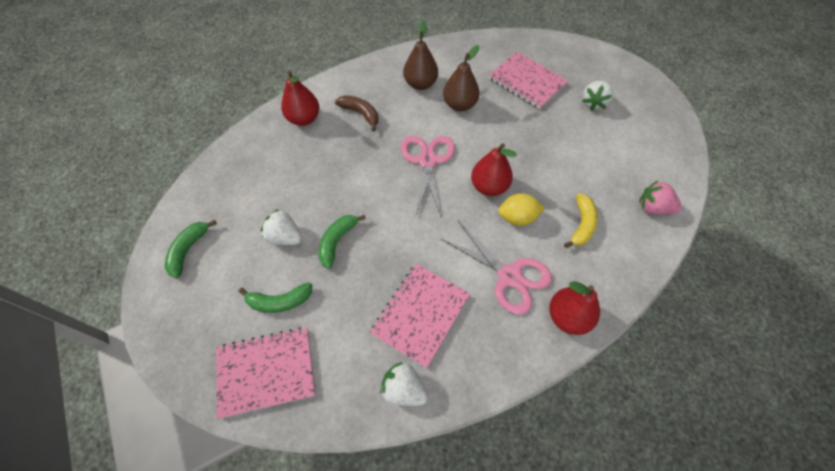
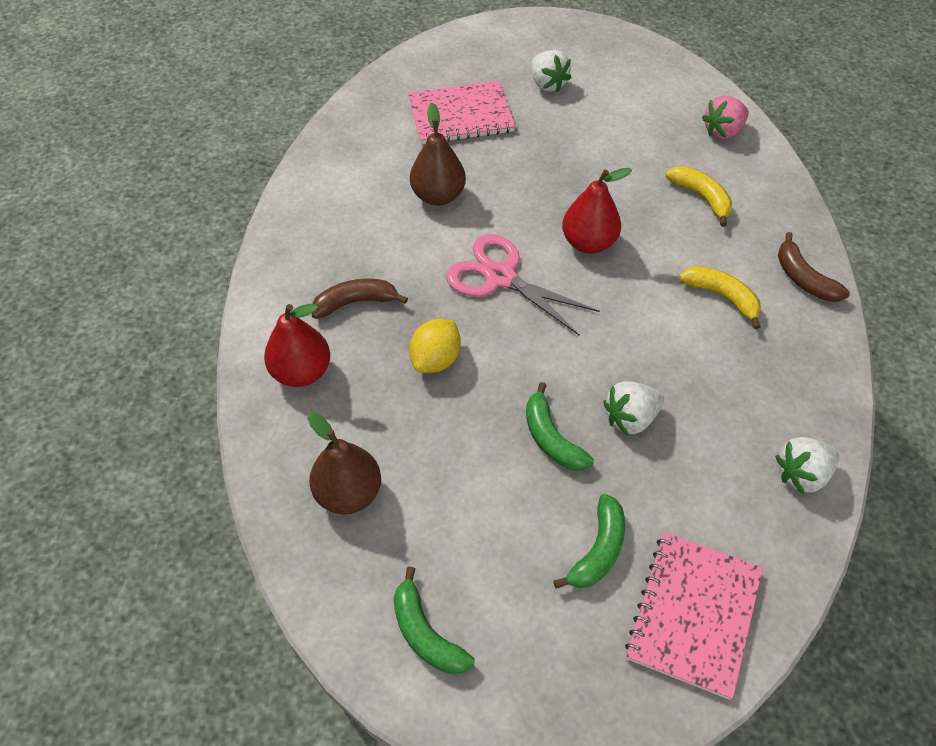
camera: 55 degrees left, 5 degrees down
white strawberry [261,209,302,245] -> white strawberry moved to [603,381,664,436]
pink notebook [370,264,470,368] -> none
brown pear [403,21,438,90] -> brown pear moved to [307,412,381,514]
pink scissors [441,221,552,315] -> yellow banana [679,266,761,329]
yellow lemon [498,193,545,226] -> yellow lemon moved to [409,319,461,373]
red pear [549,282,600,335] -> brown banana [778,232,850,302]

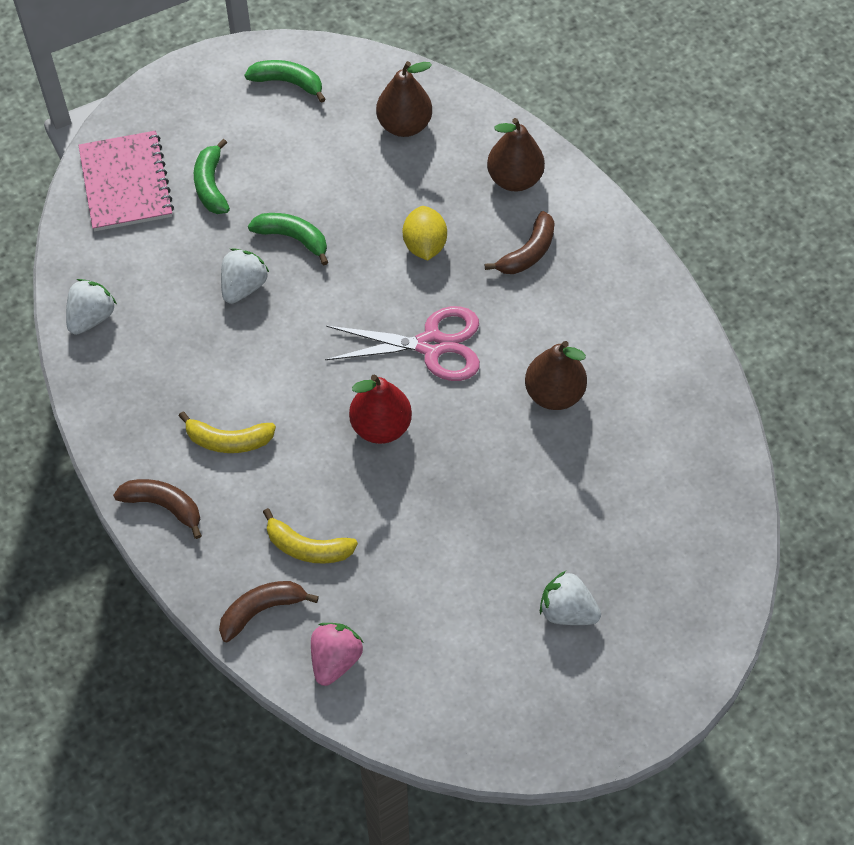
camera: 145 degrees right, 5 degrees up
red pear [264,304,330,387] -> brown pear [487,118,545,192]
pink notebook [408,81,515,144] -> none
none -> brown banana [219,581,319,643]

